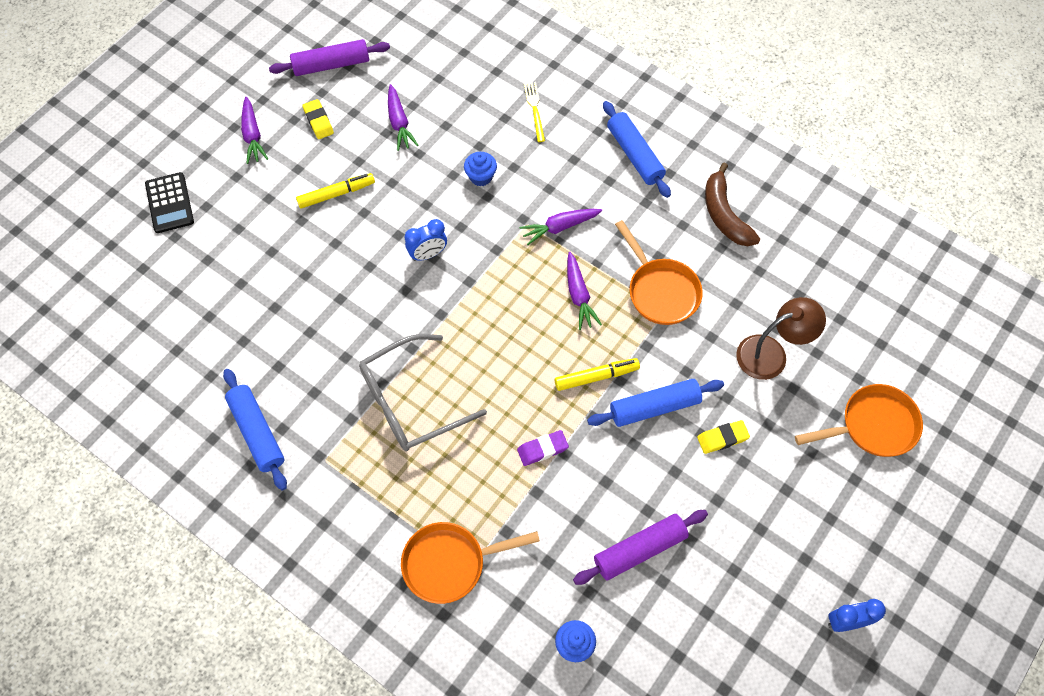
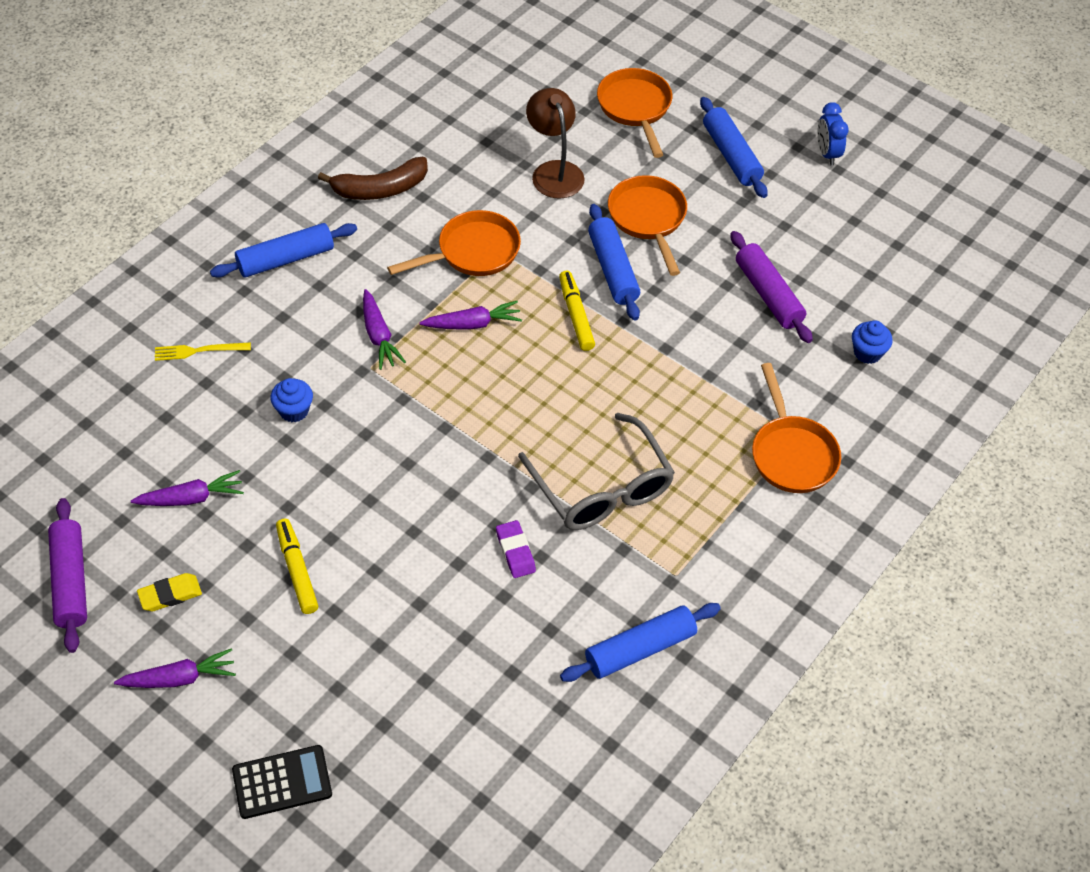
camera: 90 degrees left, 10 degrees down
blue clock [405,219,447,261] -> none
purple eraser [517,430,569,466] -> purple eraser moved to [496,520,536,578]
yellow eraser [697,420,750,454] -> orange pan [608,175,687,276]
none -> blue rolling pin [700,97,768,198]

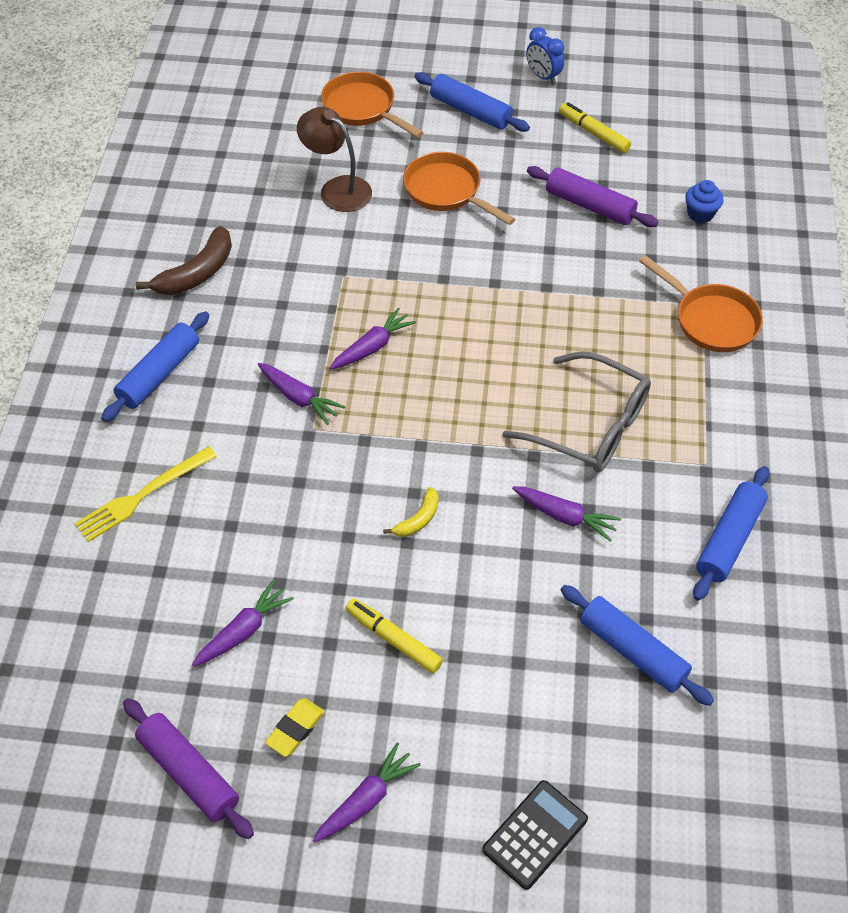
camera: 30 degrees left, 0 degrees up
yellow fork [155,342,251,361] -> yellow fork [74,446,217,542], size x1.51
blue cupcake [271,378,313,422] -> none
orange pan [387,210,521,276] -> none
purple eraser [496,520,536,578] -> purple carrot [512,486,621,542]
yellow marker [559,271,595,351] -> yellow marker moved to [559,102,631,153]
blue rolling pin [588,204,640,321] -> blue rolling pin moved to [561,585,714,706]
none -> yellow banana [383,487,439,537]

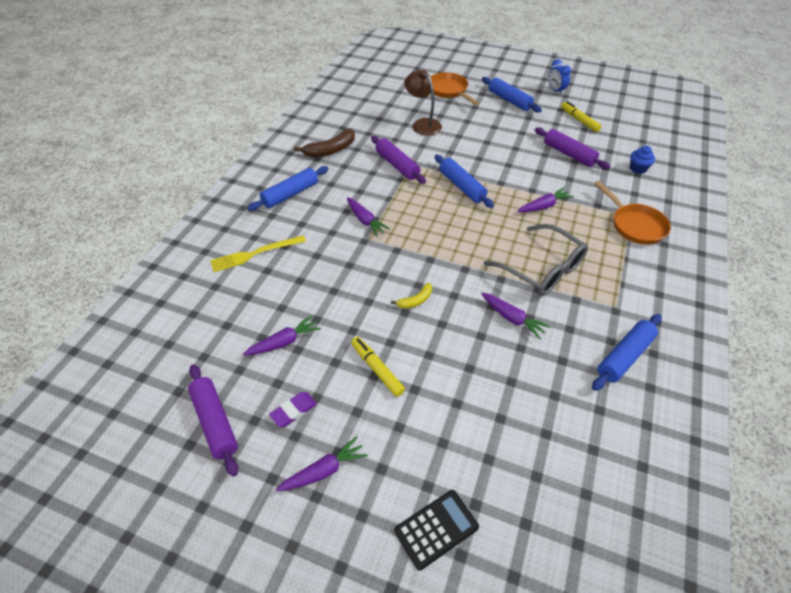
camera: 15 degrees right, 5 degrees down
yellow eraser [265,698,325,757] -> purple eraser [269,392,317,427]
purple carrot [330,307,416,369] -> purple carrot moved to [518,187,574,212]
orange pan [403,152,515,225] -> none
blue rolling pin [561,585,714,706] -> blue rolling pin moved to [435,155,494,208]
none -> purple rolling pin [371,136,426,184]

